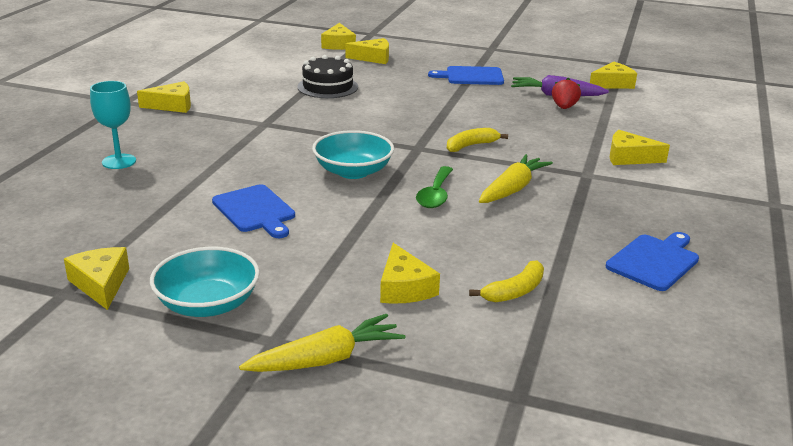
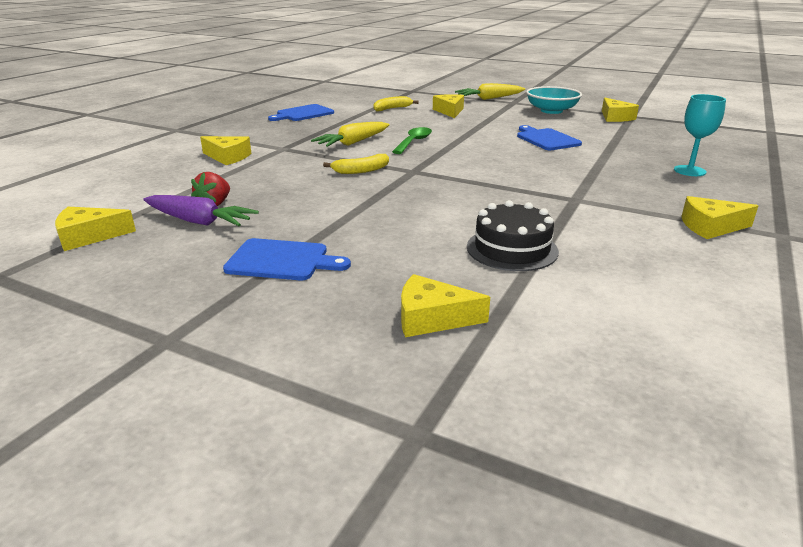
camera: 170 degrees left, 0 degrees up
turquoise bowl [312,130,394,179] -> none
yellow cheese [321,23,356,50] -> none

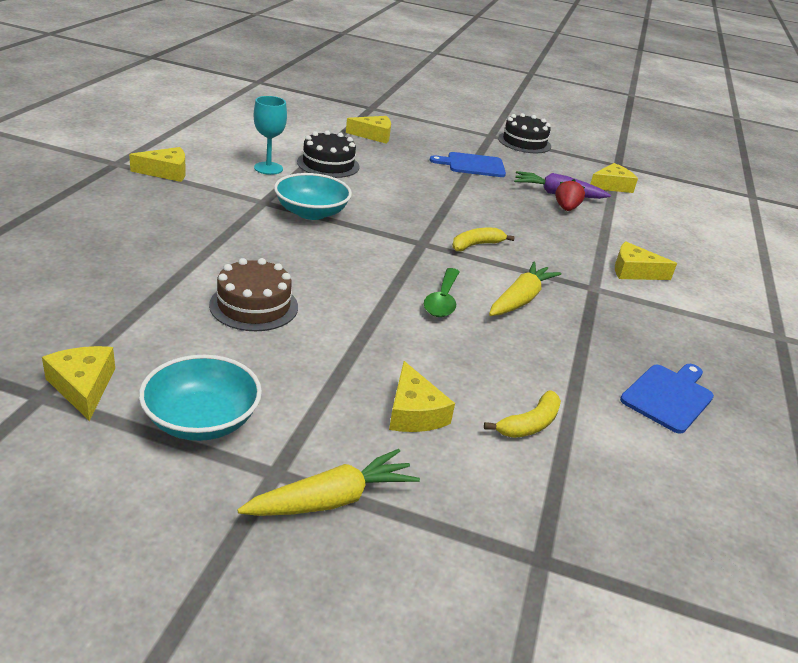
camera: 165 degrees right, 5 degrees up
blue cutting board [517,125,582,150] -> brown cake [209,258,298,331]
turquoise goblet [674,94,726,176] -> turquoise goblet moved to [254,96,287,175]
none -> turquoise bowl [274,173,352,220]
none -> black cake [498,113,551,153]

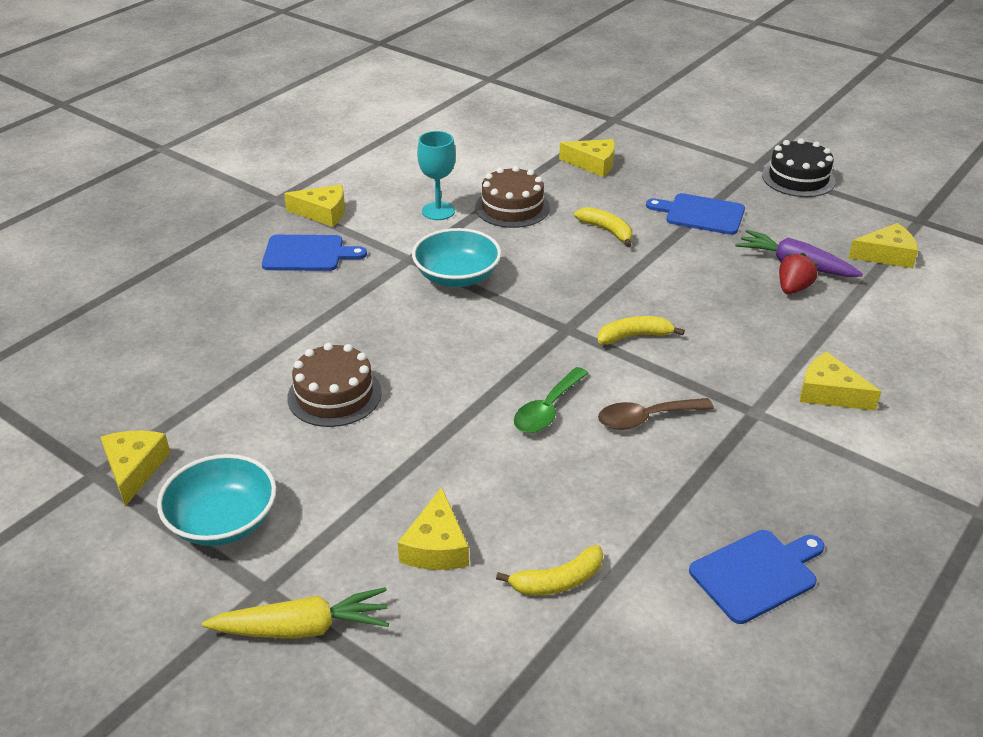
camera: 25 degrees right, 5 degrees up
black cake [297,130,360,178] -> brown cake [475,166,550,228]
yellow carrot [489,262,561,316] -> brown spoon [598,398,714,430]
none -> blue cutting board [262,235,367,271]
none -> yellow banana [574,207,633,247]

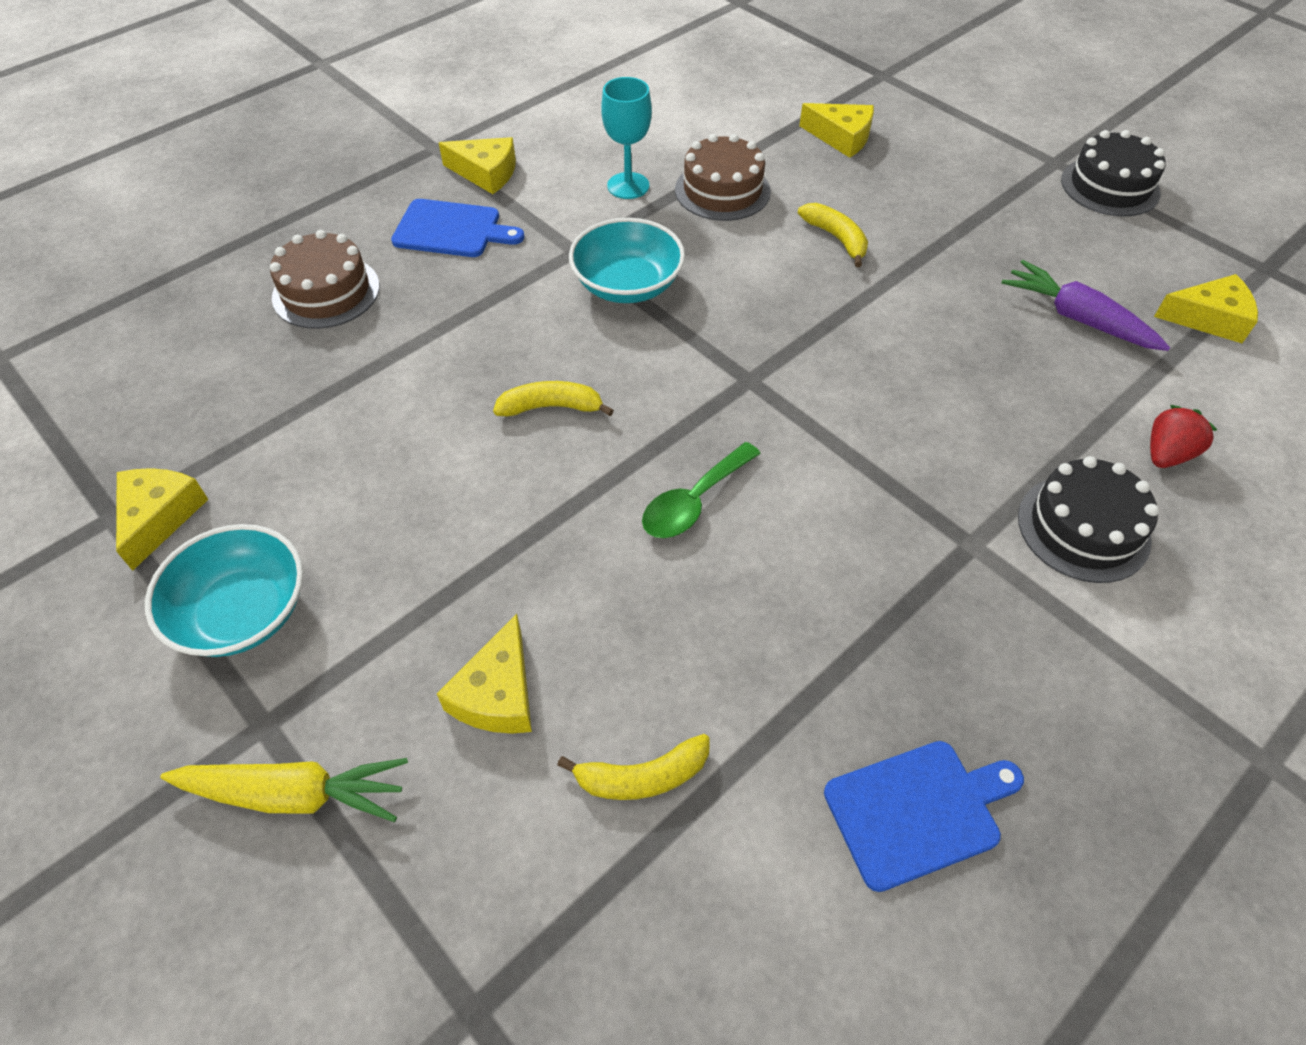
camera: 10 degrees right, 15 degrees up
brown cake [287,343,382,427] -> brown cake moved to [270,230,380,329]
yellow banana [598,316,685,345] -> yellow banana moved to [493,381,614,417]
brown spoon [598,398,714,430] -> none
blue cutting board [646,193,745,235] -> none
red strawberry [779,253,818,294] -> red strawberry moved to [1150,405,1217,468]
yellow cheese [800,352,881,411] -> black cake [1018,456,1159,583]

